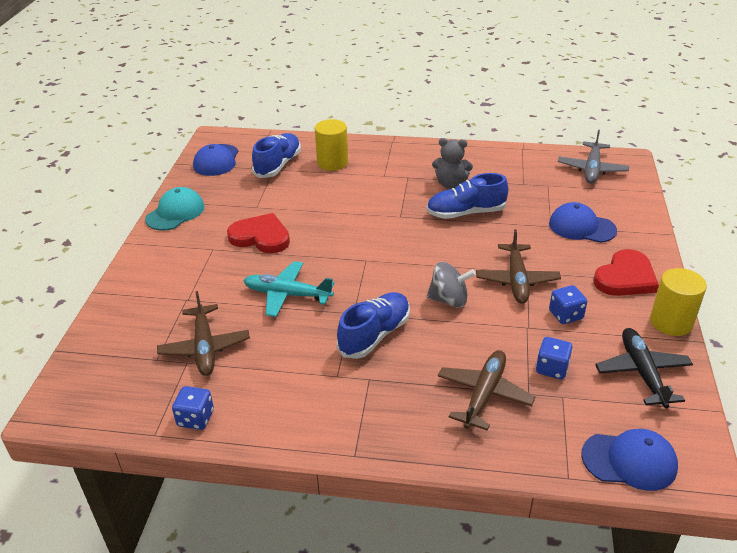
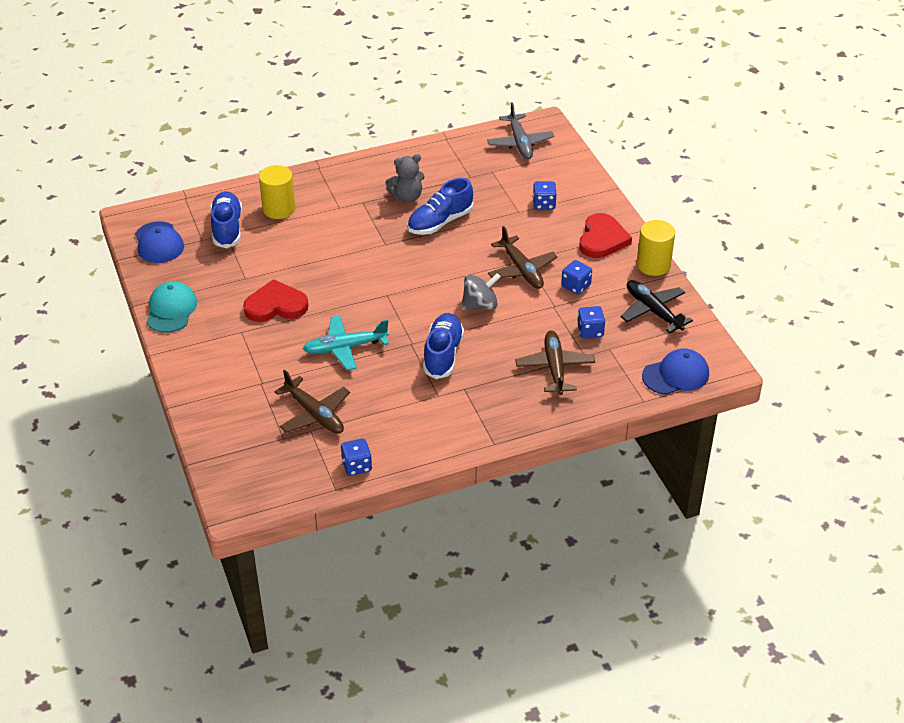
camera: 30 degrees left, 5 degrees up
blue cap [549,202,617,243] -> blue dice [533,181,557,210]

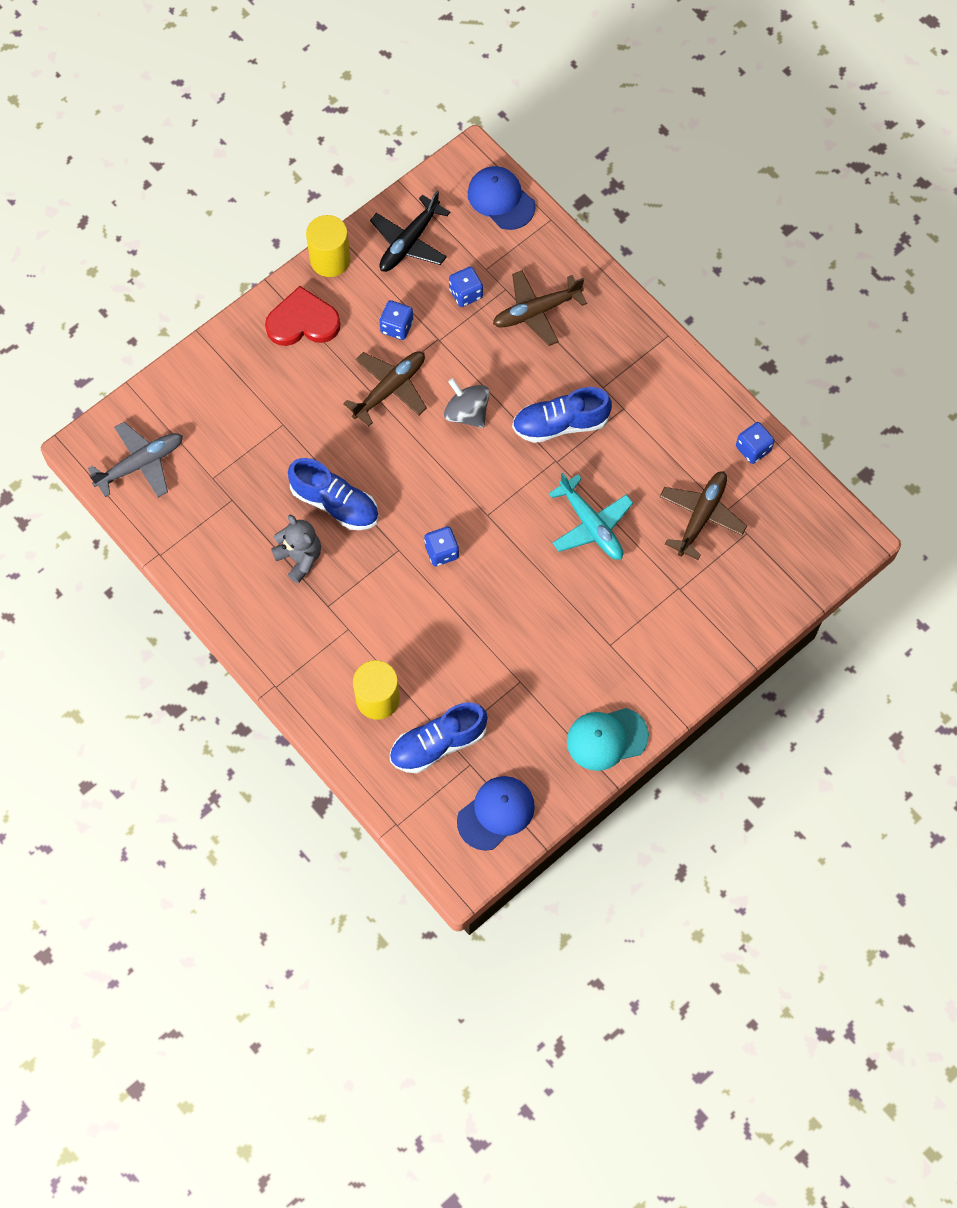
camera: 110 degrees left, 25 degrees up
red heart [243,279,309,322] -> none
blue dice [533,181,557,210] -> blue dice moved to [424,526,459,566]

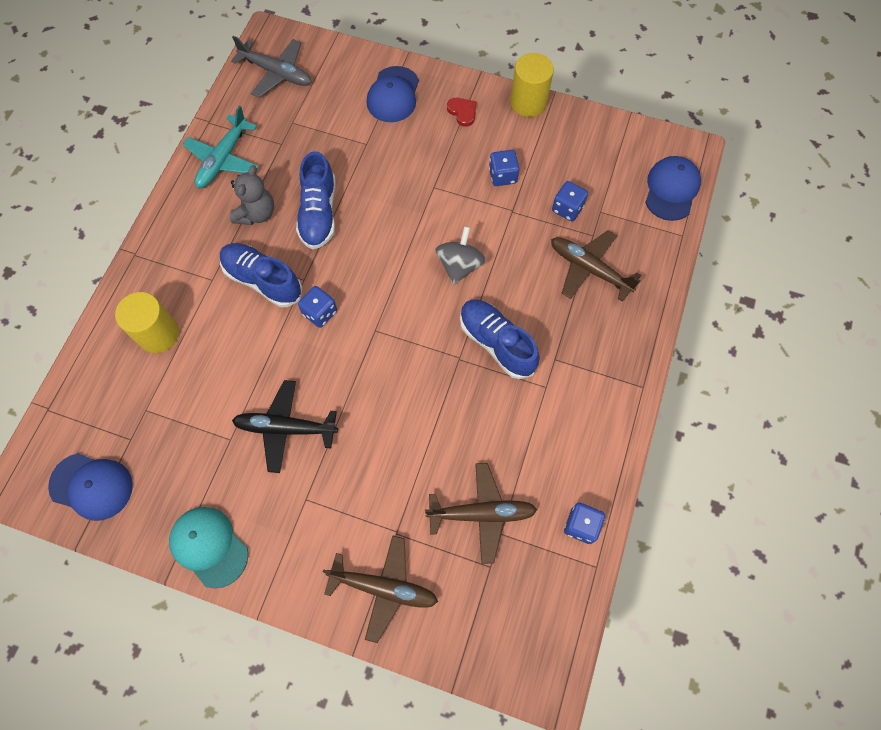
camera: 60 degrees right, 0 degrees up
red heart [265,286,341,346] -> red heart [447,98,476,127], size x0.52
brown plane [343,351,427,426] -> brown plane moved to [323,535,438,643]
black plane [370,191,450,272] -> black plane moved to [232,380,338,473]
blue shoe [390,702,488,773] -> blue shoe moved to [220,243,303,307]
turquoise plane [548,473,633,560] -> turquoise plane moved to [183,106,259,188]
none -> blue cap [367,66,419,122]

